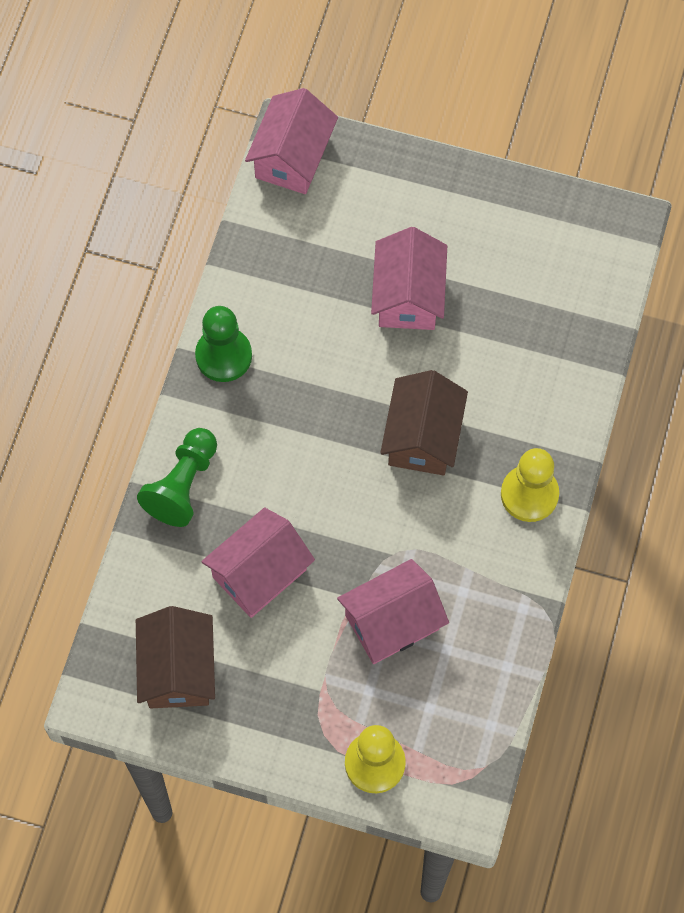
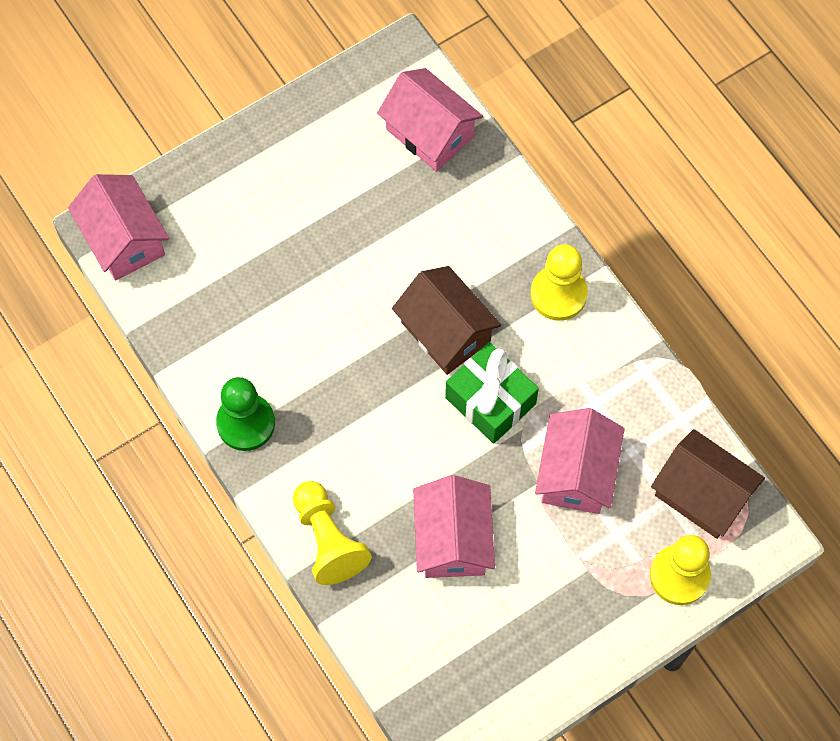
camera: 50 degrees left, 0 degrees up
brown house [136,606,215,709] -> brown house moved to [651,429,765,539]
green pawn [137,428,217,527] -> yellow pawn [293,481,372,585]
pink house [371,227,447,330] -> pink house moved to [377,68,483,172]
none -> green gift [445,342,539,444]

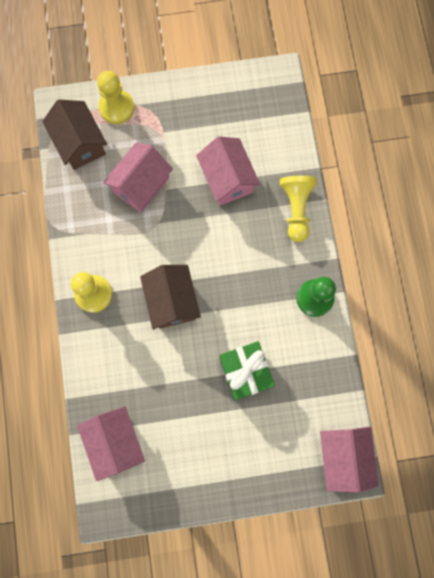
camera: 155 degrees left, 10 degrees up
pink house [413,475,495,578] -> pink house turned 45 degrees counterclockwise [196,136,260,206]
green gift [445,342,539,444] -> green gift moved to [220,341,275,400]

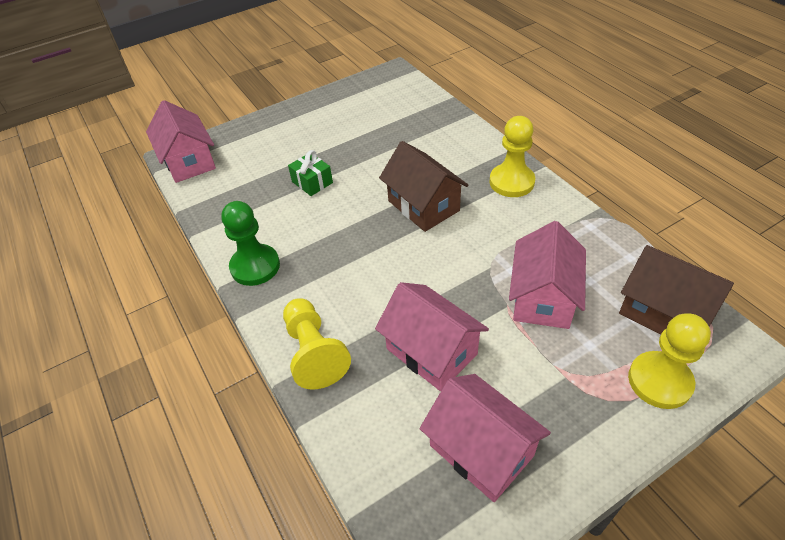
camera: 160 degrees right, 30 degrees down
pink house [77,406,145,481] -> pink house moved to [419,374,551,502]
green gift [220,341,275,400] -> green gift [288,150,333,196], size x0.62

